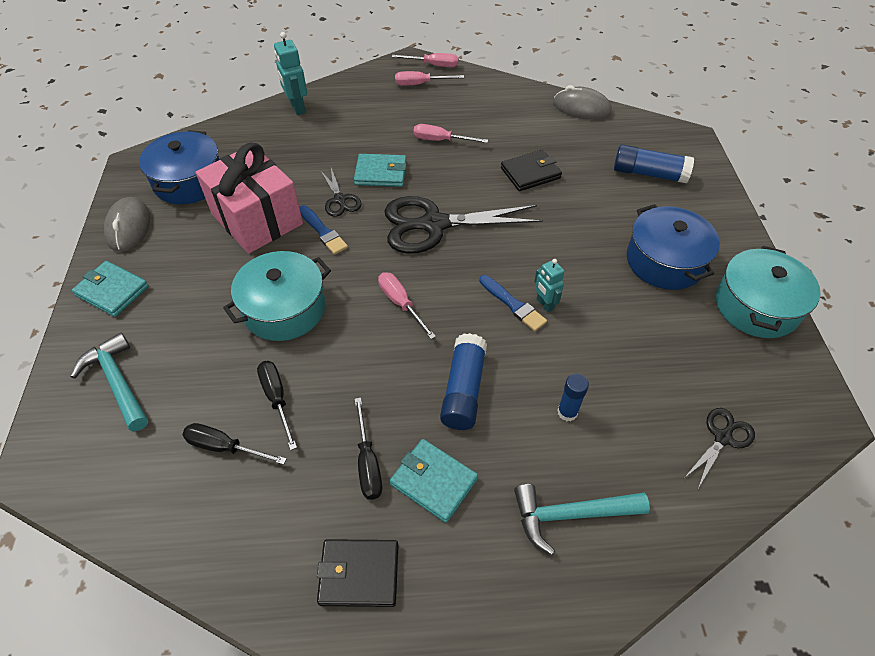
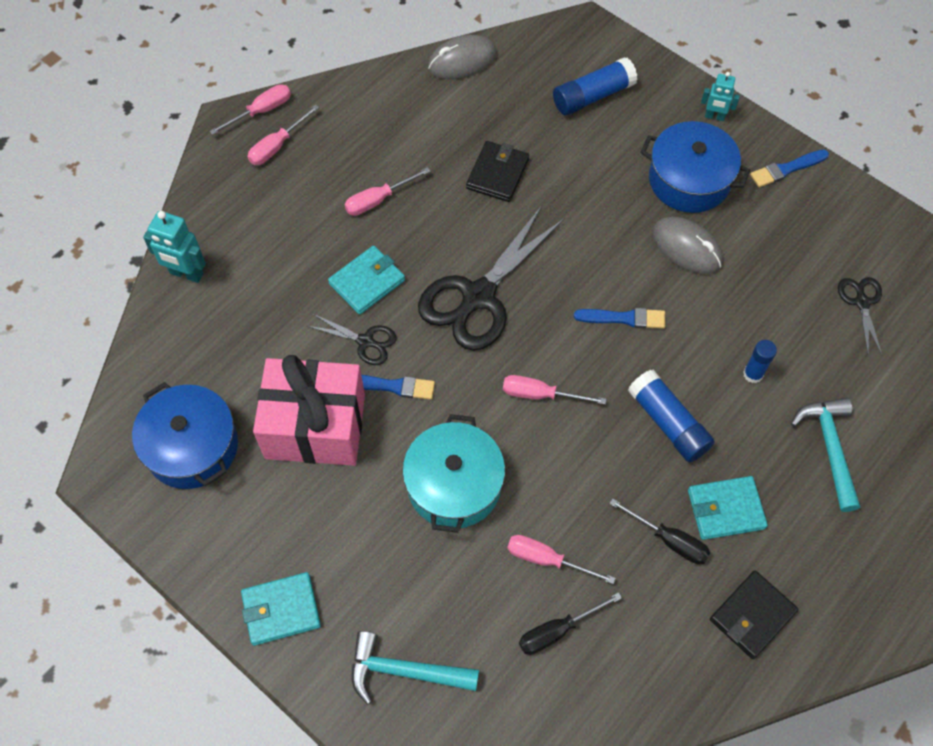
camera: 45 degrees left, 10 degrees up
grey mouse [104,197,150,252] -> grey mouse moved to [652,217,723,274]
black screwdriver [257,361,297,450] -> pink screwdriver [507,535,615,584]
turquoise hammer [514,484,650,555] -> turquoise hammer turned 135 degrees clockwise [791,397,860,512]
turquoise robot [534,259,564,312] -> turquoise robot moved to [701,72,740,121]
turquoise pot [716,246,821,338] -> blue brush [750,149,829,187]

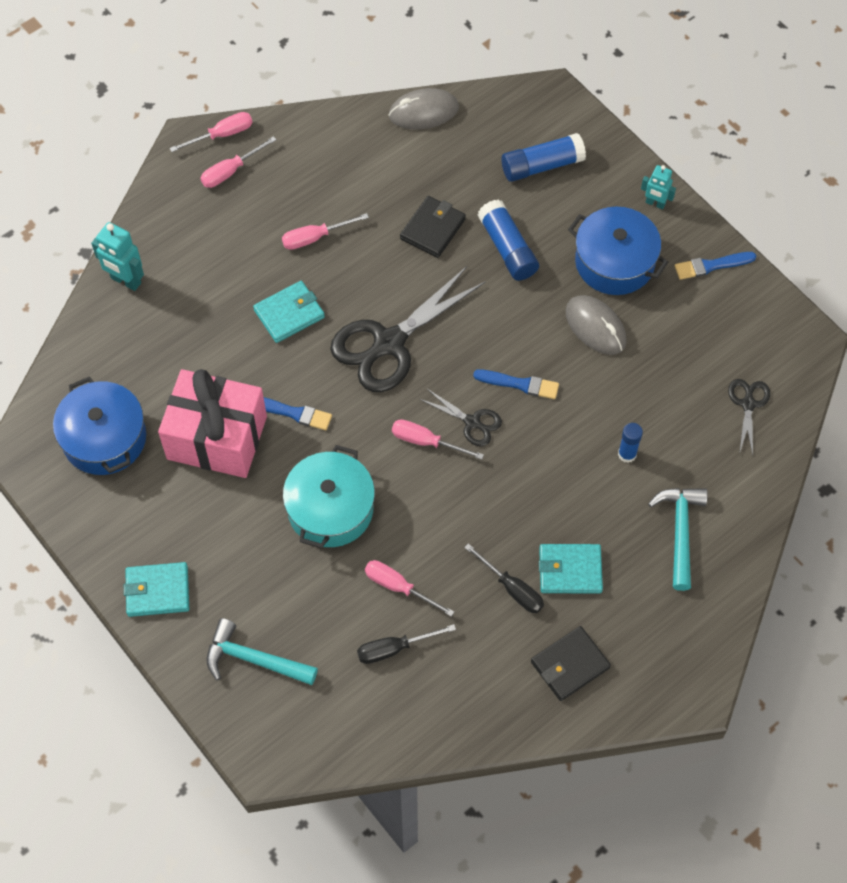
camera: 10 degrees right, 0 degrees up
black scissors [307,314,396,365] -> black scissors moved to [420,389,502,446]
blue glue stick [628,370,715,462] -> blue glue stick moved to [478,199,539,281]

